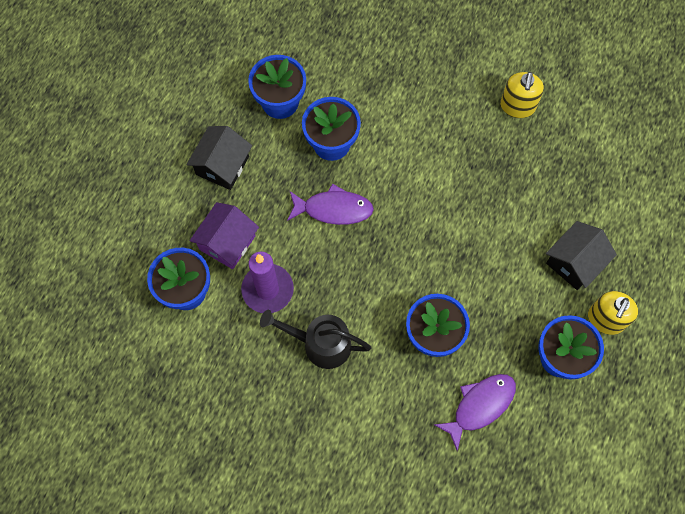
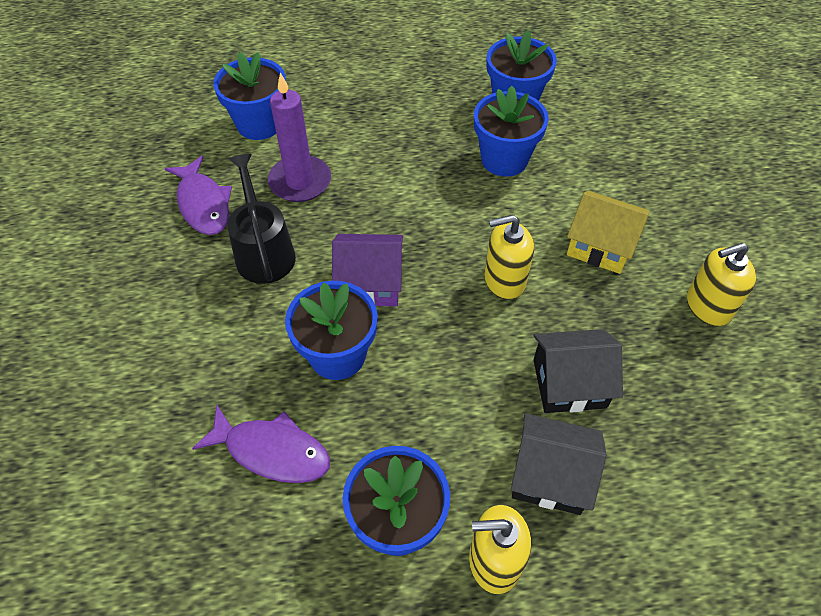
camera: 60 degrees right, 15 degrees down
black house [186,126,252,190] -> black house moved to [533,329,623,413]
purple house [190,202,259,269] -> purple house moved to [332,234,403,306]
purple fish [287,183,374,225] -> purple fish moved to [164,156,232,235]
none -> yellow soap dispenser [484,215,534,300]
none -> yellow house [567,191,649,274]

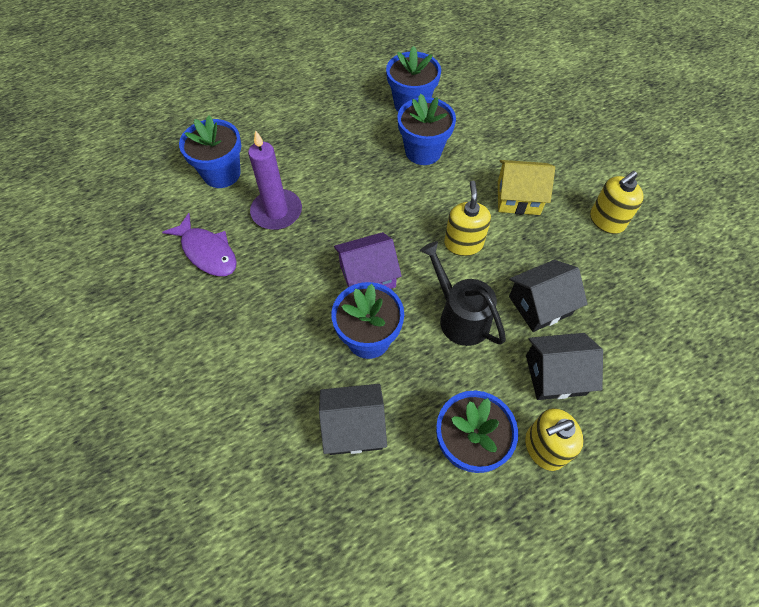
camera: 20 degrees left, 5 degrees up
purple fish [192,405,330,483] -> black house [319,384,387,455]
black watering can [227,154,296,284] -> black watering can moved to [420,241,506,346]
yellow soap dispenser [484,215,534,300] -> yellow soap dispenser turned 120 degrees clockwise [444,181,491,256]

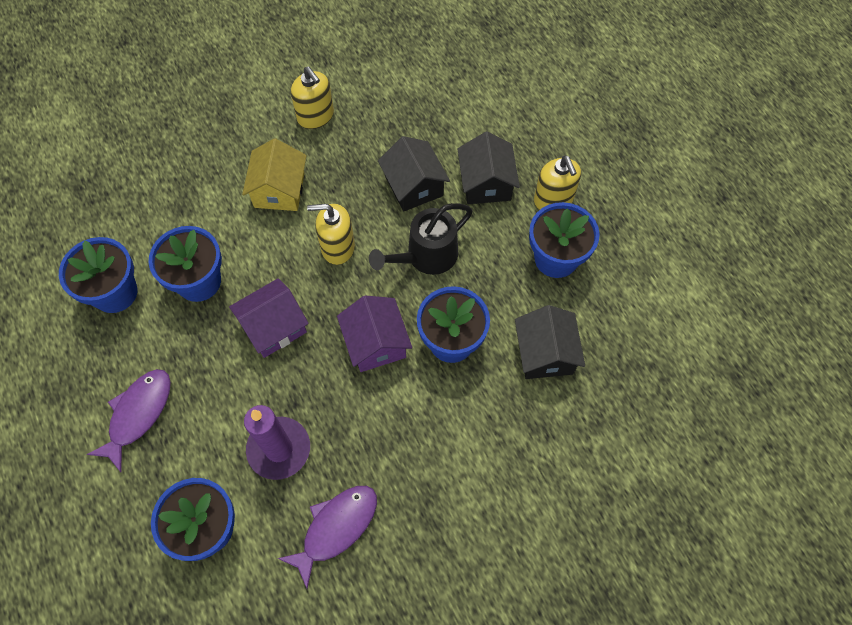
camera: 90 degrees left, 5 degrees up
none -> purple fish [87,369,171,472]
none -> purple house [229,278,309,358]

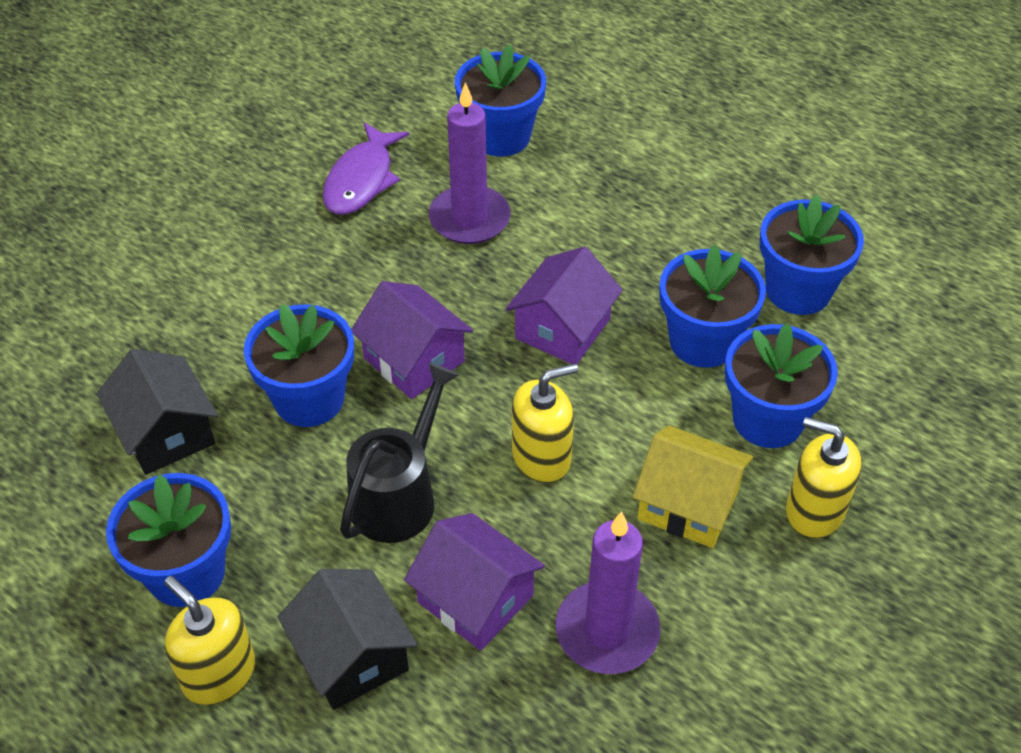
camera: 155 degrees right, 15 degrees down
purple fish [87,369,171,472] -> none
yellow house [242,138,307,211] -> yellow house turned 45 degrees counterclockwise [633,425,753,548]
yellow soap dispenser [291,66,334,129] -> yellow soap dispenser moved to [786,417,862,539]
black house [378,136,450,212] -> purple house [404,513,545,651]
none -> purple candle [556,511,661,674]
none -> blue flower pot [725,323,838,448]

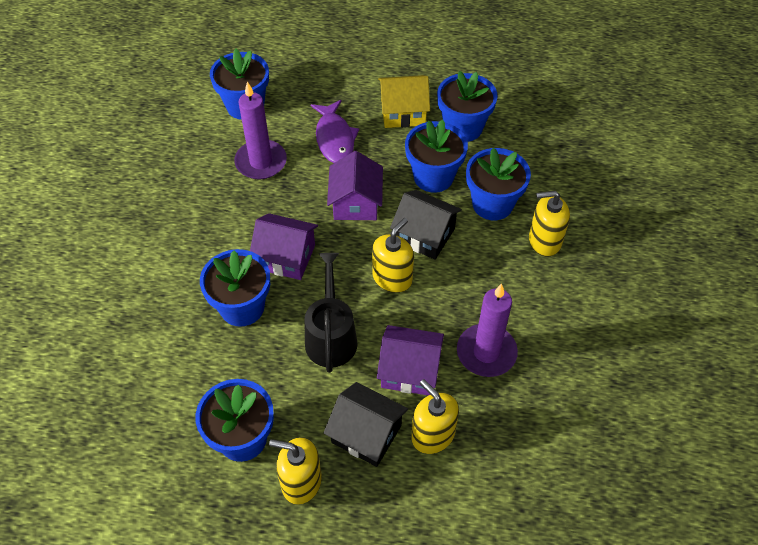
camera: 30 degrees left, 5 degrees up
black house [97,349,218,475] -> black house moved to [390,190,462,260]
purple fish [323,122,409,215] -> purple fish moved to [311,100,359,163]
yellow house [633,425,753,548] -> yellow house moved to [378,75,430,128]
none -> yellow soap dispenser [411,379,459,454]

